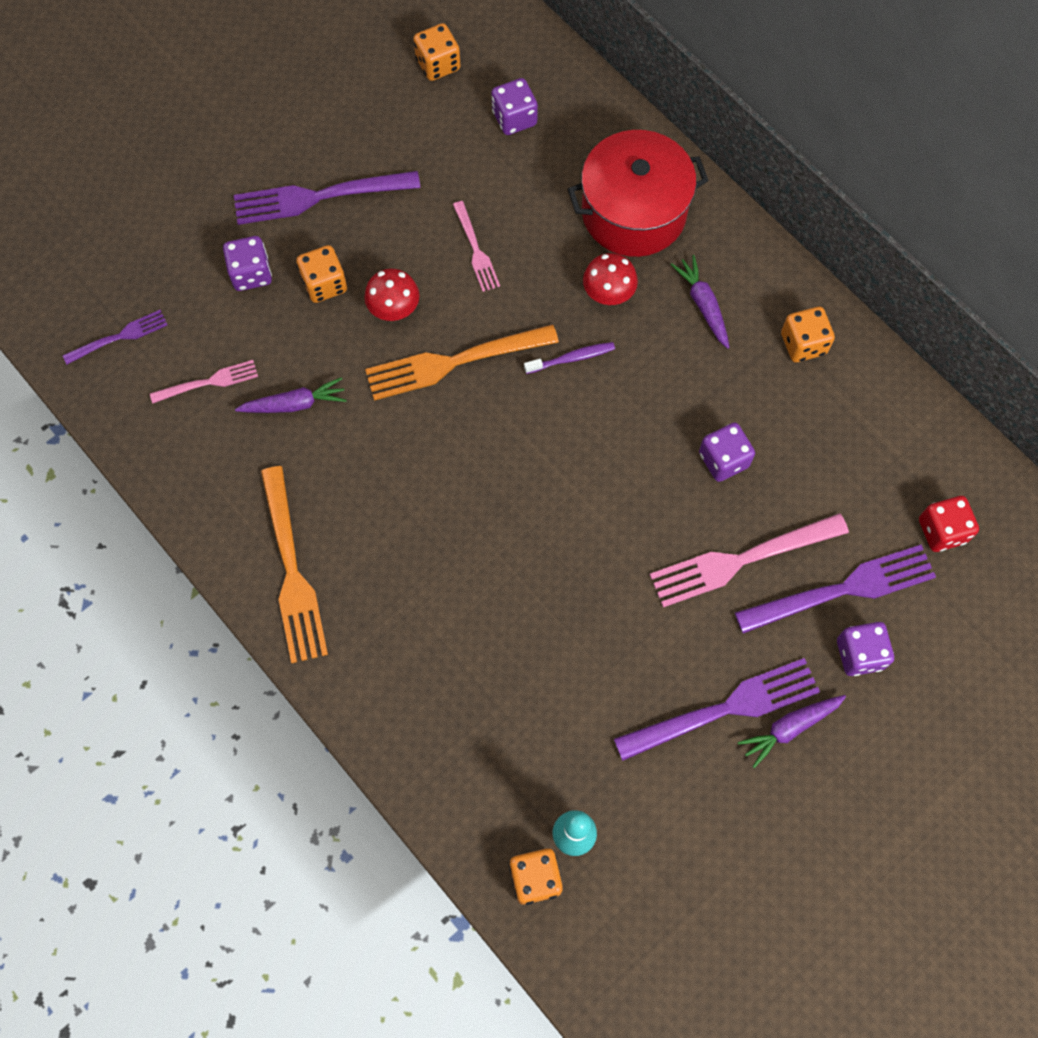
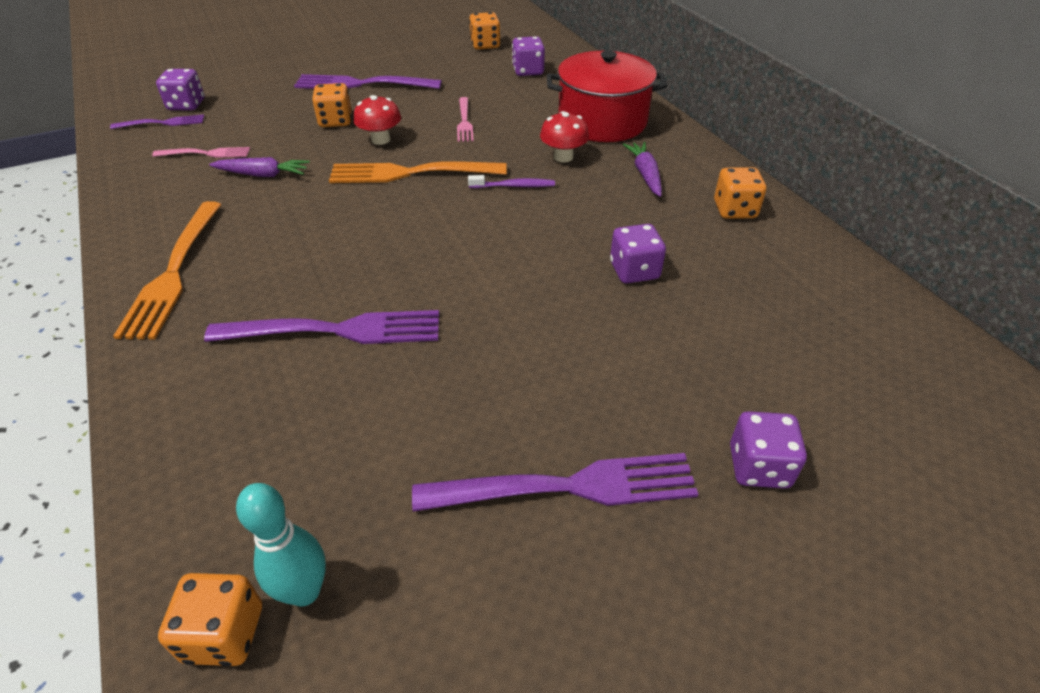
camera: 15 degrees right, 25 degrees down
purple dice [223,236,272,291] -> purple dice moved to [156,69,205,110]
pink fork [650,513,849,607] -> none
purple fork [735,545,936,633] -> purple fork moved to [204,310,439,344]
purple carrot [738,695,846,768] -> none
red dice [919,496,979,552] -> none

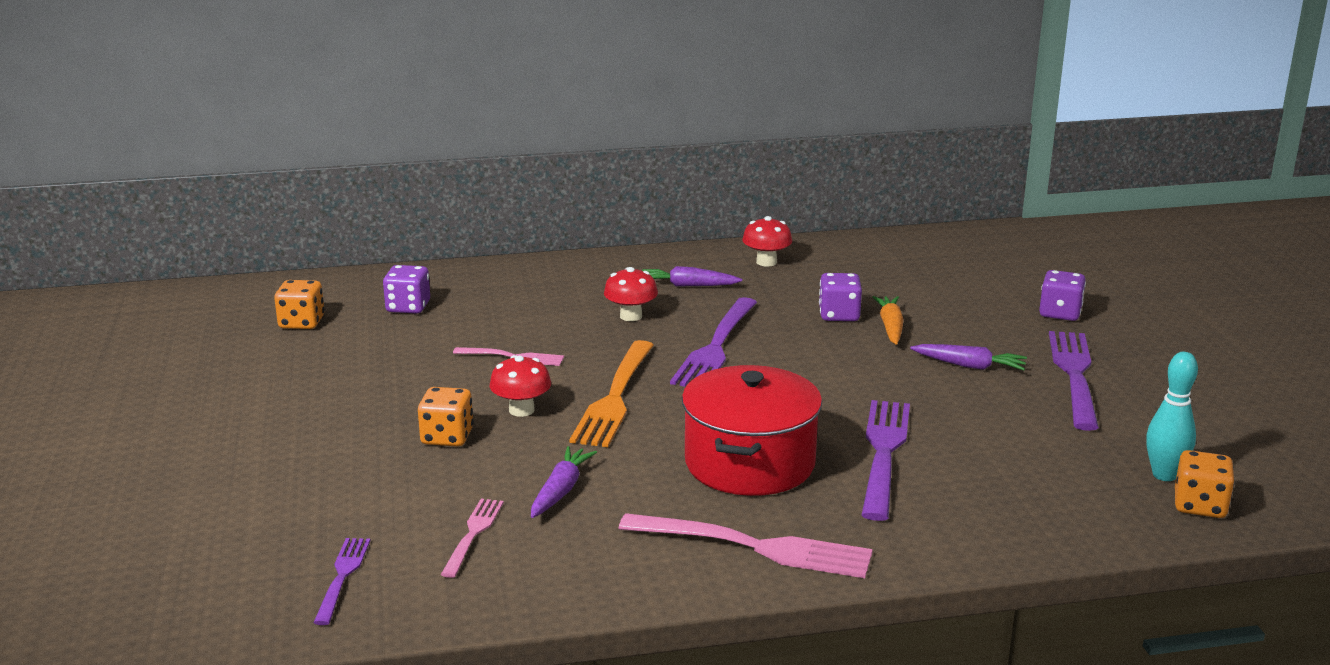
camera: 75 degrees left, 20 degrees down
orange fork [113,201,222,340] -> pink fork [618,513,873,578]
purple dice [156,69,205,110] -> none
purple fork [294,74,442,89] -> purple fork moved to [670,297,757,386]
purple toothbrush [468,175,555,188] -> none
red pot [547,51,667,142] -> red pot moved to [682,365,822,496]
orange dice [714,167,766,219] -> red mushroom [742,216,792,267]
none -> orange carrot [873,296,904,345]
none -> purple carrot [910,344,1027,370]

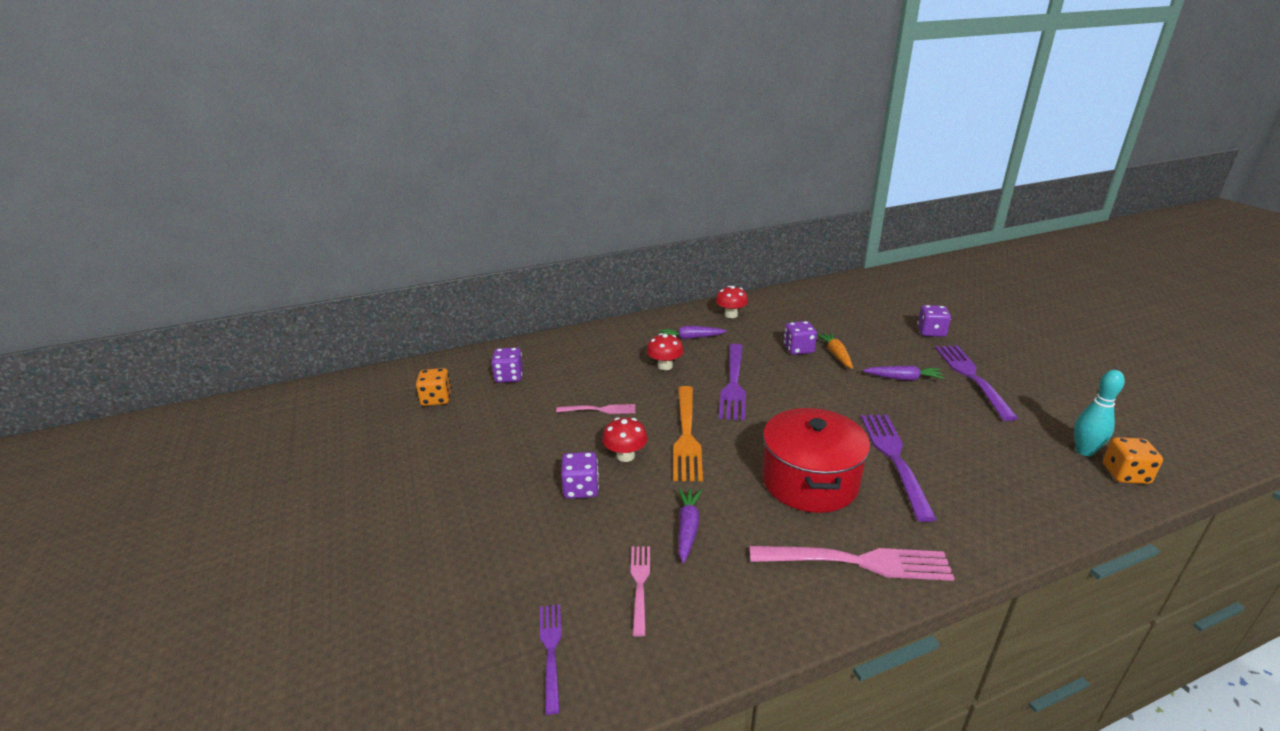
camera: 10 degrees left, 5 degrees up
orange dice [418,387,473,446] -> purple dice [561,452,599,499]

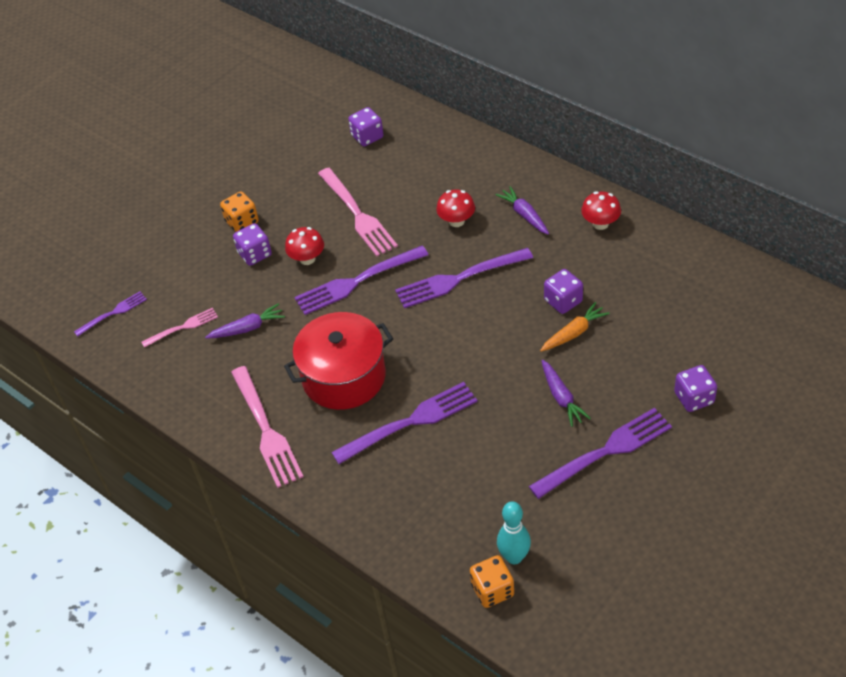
camera: 65 degrees right, 20 degrees up
orange dice [416,368,452,406] -> orange dice moved to [220,191,259,232]
pink fork [556,404,635,414] -> pink fork [318,168,398,257], size x1.82
orange fork [673,386,703,481] -> purple fork [294,246,428,315]

